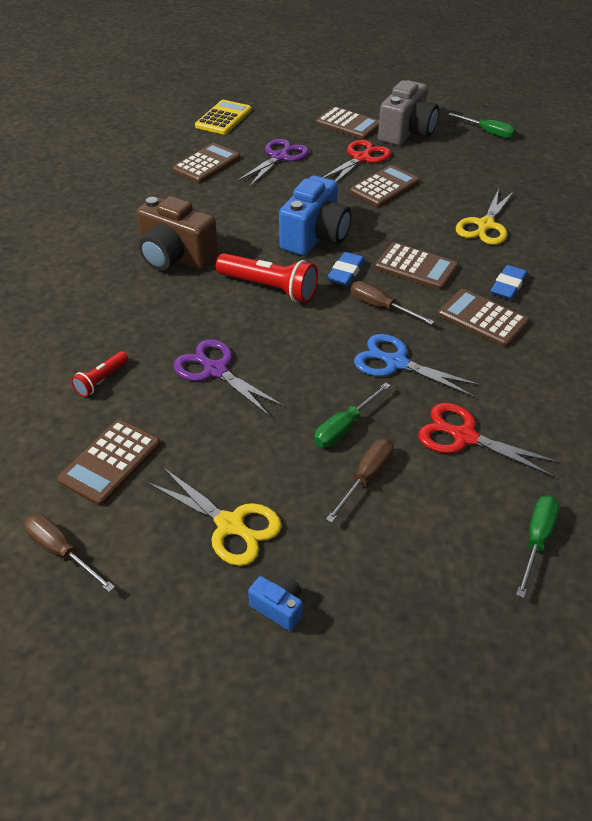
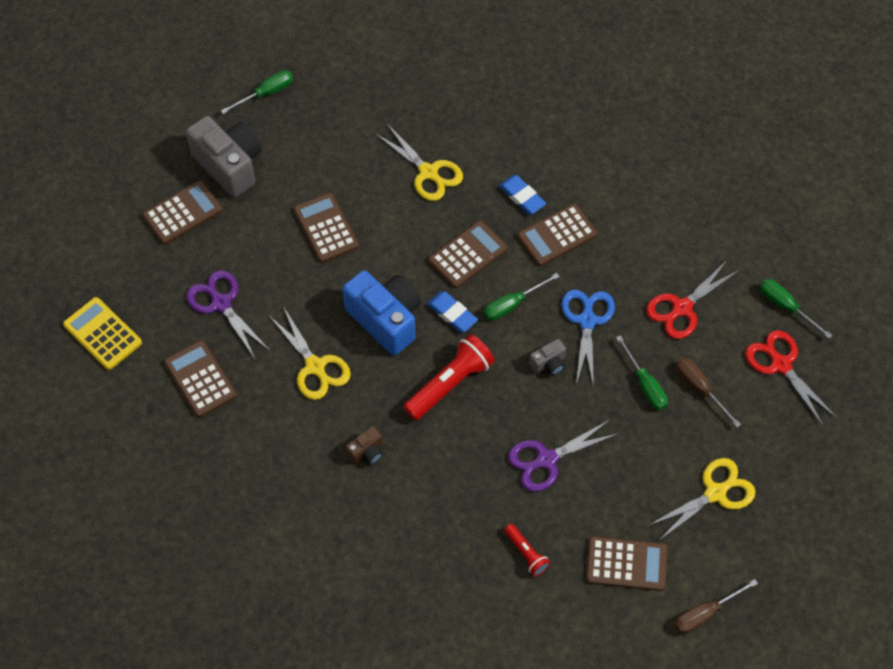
camera: 70 degrees left, 15 degrees up
brown calculator [57,419,161,506] -> brown calculator turned 45 degrees counterclockwise [586,536,668,591]
brown camera [137,196,218,271] -> brown camera [346,426,383,465], size x0.45
blue camera [248,575,303,631] -> none
red scissors [323,140,391,182] -> red scissors moved to [745,330,836,426]
brown screwdriver [351,281,435,325] -> green screwdriver [484,273,560,321]
blue scissors [354,334,481,397] -> blue scissors turned 135 degrees clockwise [561,290,615,387]
none -> yellow scissors [270,306,351,400]
none -> grey camera [529,339,566,376]

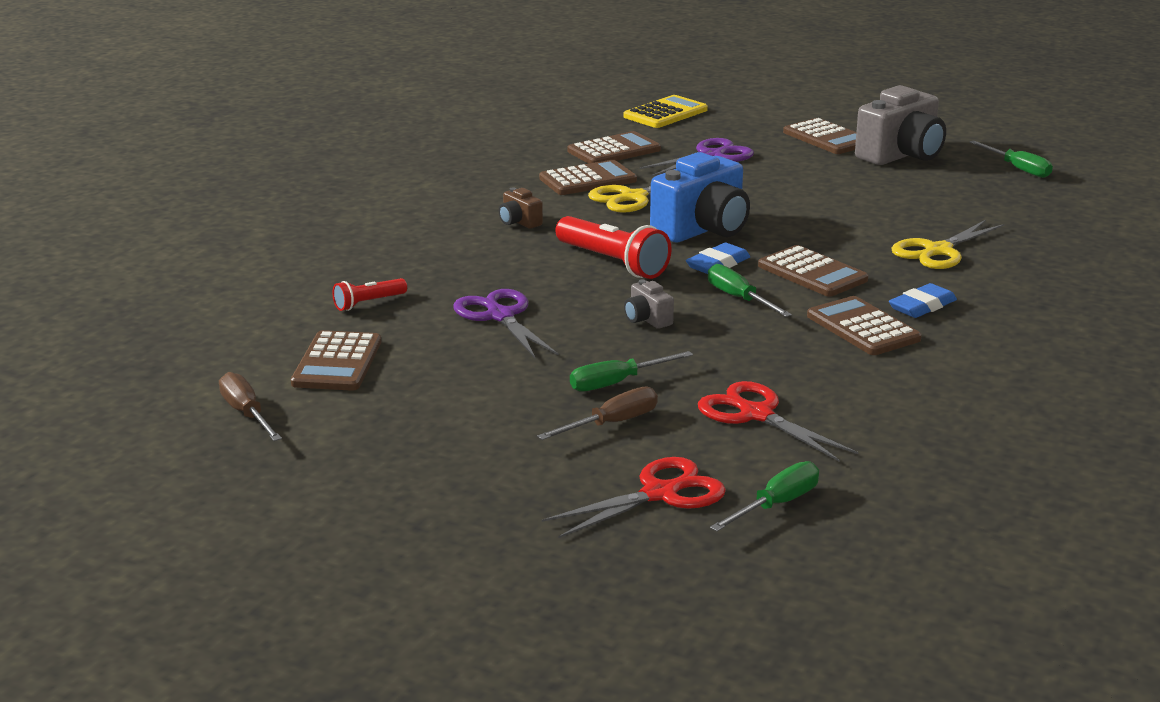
camera: 90 degrees right, 35 degrees down
brown calculator [293,193,359,263] -> brown calculator moved to [539,160,637,195]
blue scissors [561,290,615,387] -> none
yellow scissors [648,458,756,540] -> none

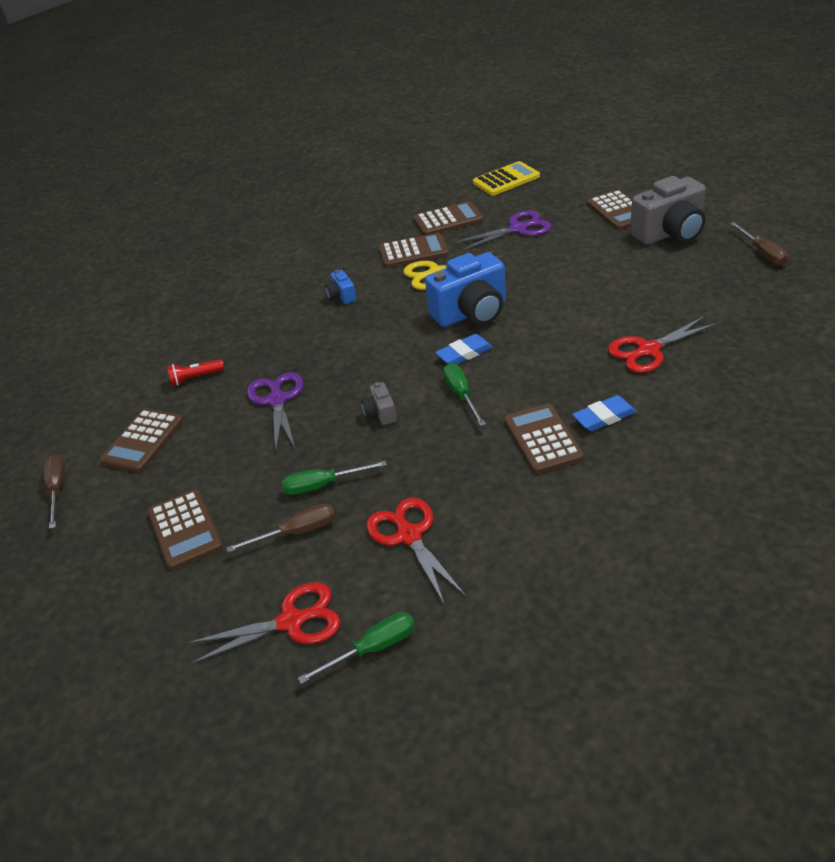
camera: 20 degrees right, 15 degrees up
brown camera [499,187,543,229] -> blue camera [325,270,356,304]
red flashlight [555,216,672,279] -> none
brown calculator [758,245,868,297] -> brown calculator moved to [148,489,223,570]
yellow scissors [891,220,1005,269] -> red scissors [608,316,718,373]
green screwdriver [969,140,1053,178] -> brown screwdriver [730,222,788,266]

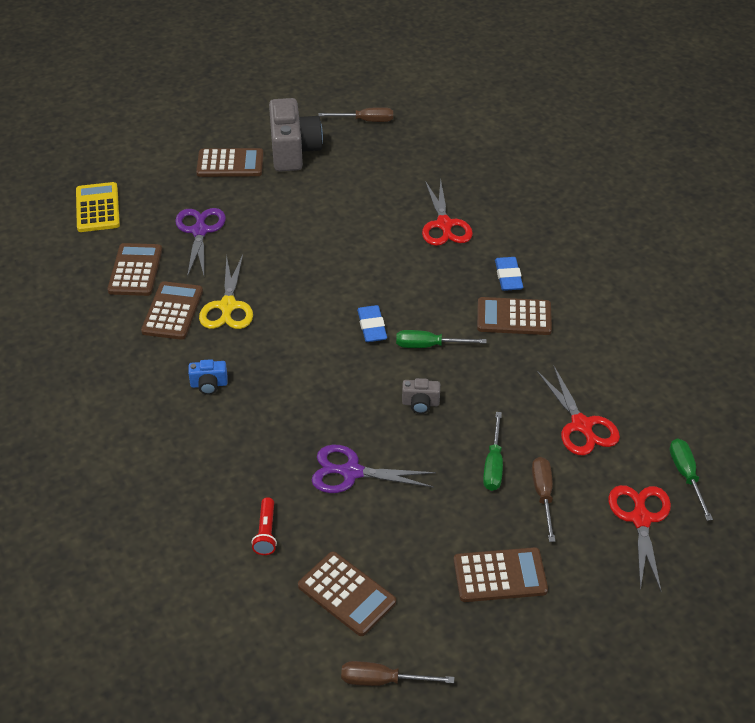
camera: 75 degrees left, 5 degrees up
red scissors [366,498,466,605] -> red scissors turned 105 degrees counterclockwise [537,366,620,455]
blue camera [425,252,506,327] -> none

